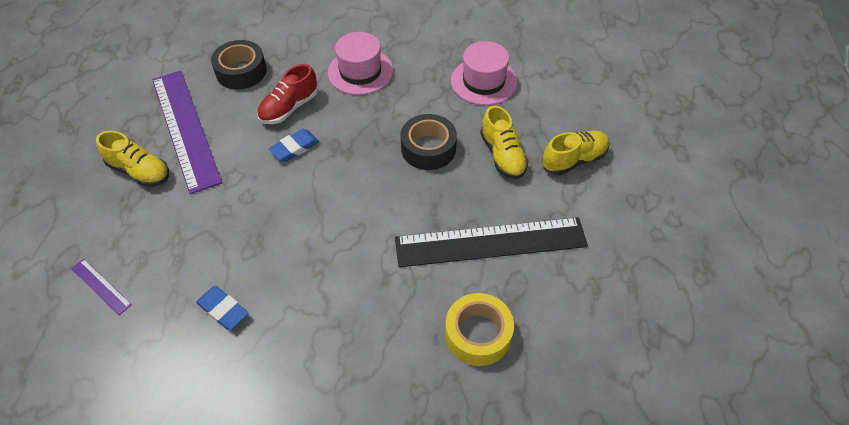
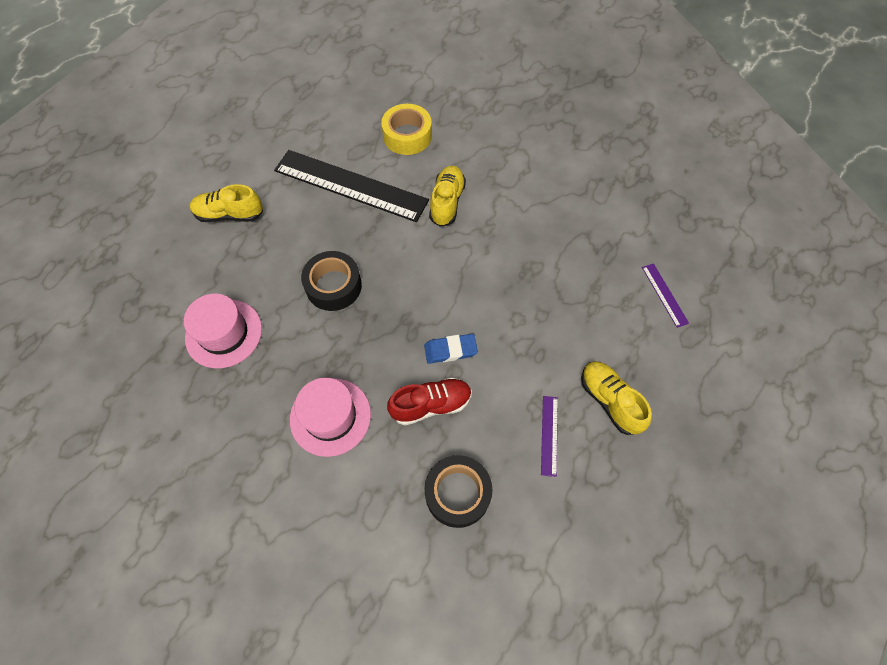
camera: 150 degrees left, 10 degrees up
purple ruler [152,71,222,194] -> purple ruler [541,396,558,477], size x0.42
blue eraser [196,286,248,330] -> none
yellow shoe [480,105,529,179] -> yellow shoe moved to [429,166,466,227]

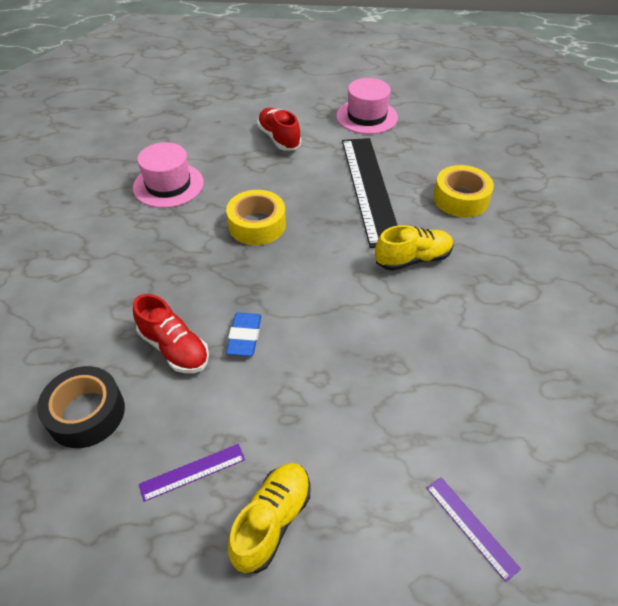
camera: 60 degrees right, 15 degrees down
yellow shoe [190,184,263,222] -> red shoe [257,108,301,151]
pink hat [290,378,371,457] -> pink hat moved to [336,78,398,134]
black tape [301,251,362,311] -> yellow tape [226,190,286,245]
blue eraser [424,334,478,364] -> blue eraser turned 45 degrees clockwise [226,313,261,356]
purple ruler [642,263,689,328] -> purple ruler turned 75 degrees counterclockwise [427,477,521,582]

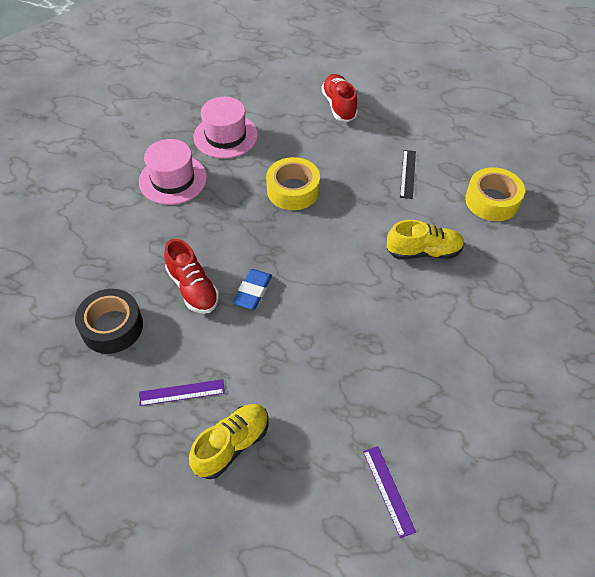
camera: 15 degrees right, 5 degrees up
pink hat [336,78,398,134] -> pink hat moved to [139,139,207,205]
black ruler [342,138,398,248] -> black ruler [400,150,416,199], size x0.42

